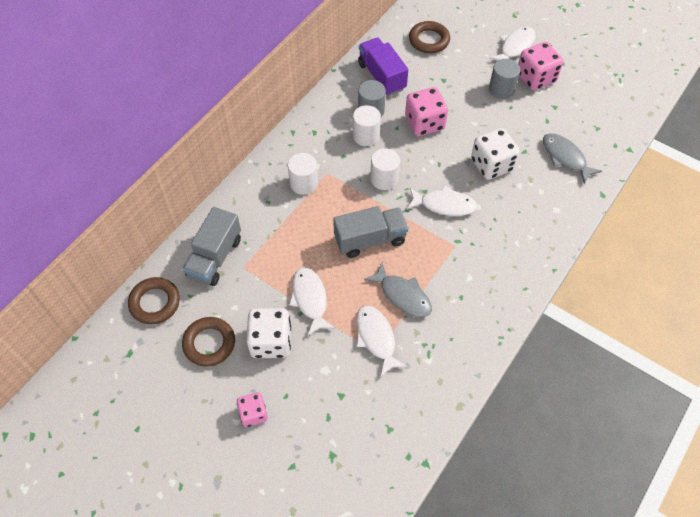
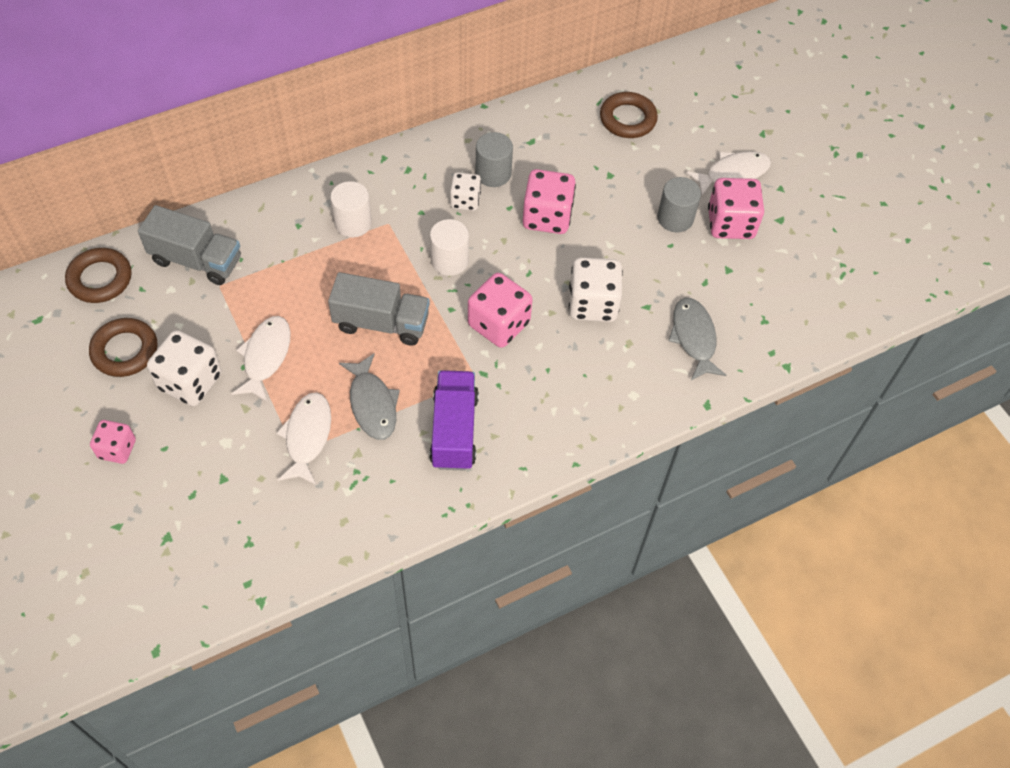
camera: 25 degrees right, 0 degrees up
grey truck [183,207,241,286] -> grey truck turned 120 degrees counterclockwise [138,205,241,285]
white cylinder [353,105,381,146] -> white dice [450,172,481,211]
purple truck [358,37,408,96] -> purple truck moved to [430,370,479,471]
white fish [407,186,478,216] -> pink dice [468,273,532,348]

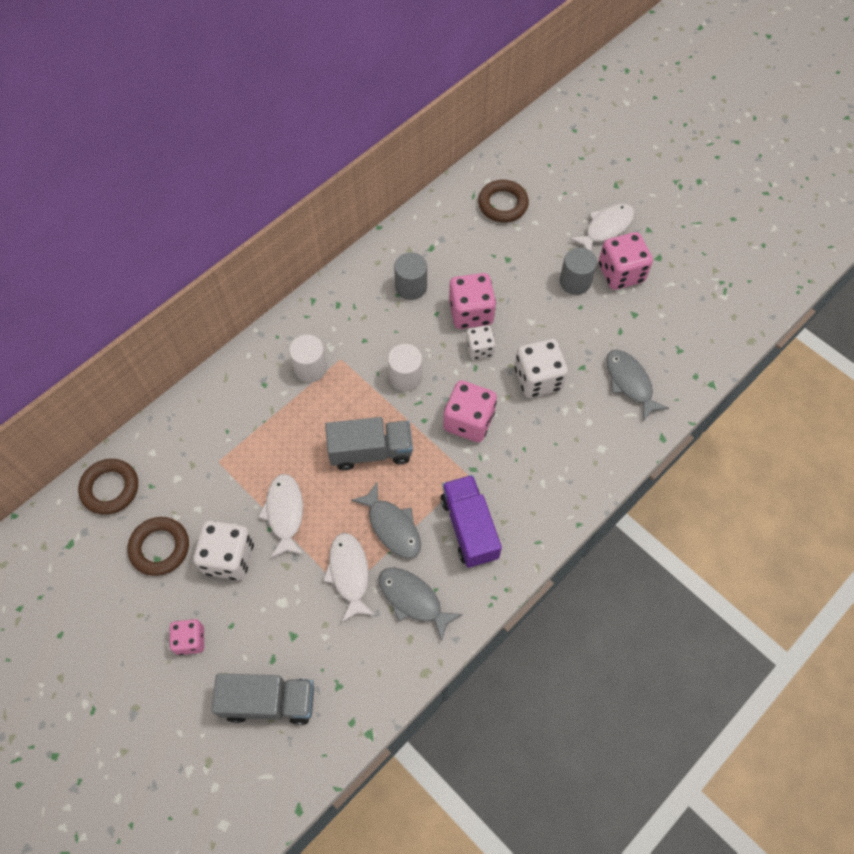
camera: 15 degrees left, 5 degrees up
grey truck [138,205,241,285] -> grey truck moved to [211,673,314,725]
white dice [450,172,481,211] -> white dice moved to [466,325,496,360]
none -> grey fish [379,567,463,642]

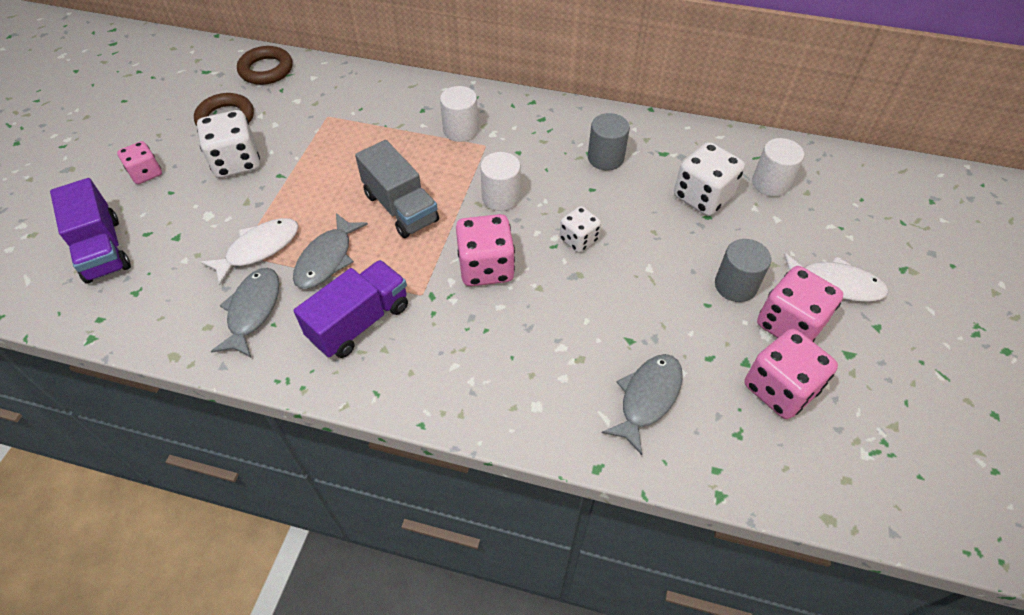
camera: 60 degrees right, 10 degrees down
grey truck [211,673,314,725] -> purple truck [50,178,131,284]
white fish [258,474,304,558] -> none
pink dice [449,273,496,329] -> pink dice moved to [744,329,838,419]
brown ring [478,180,529,222] -> white cylinder [752,138,804,197]
white dice [515,339,568,398] -> white dice moved to [674,142,745,216]

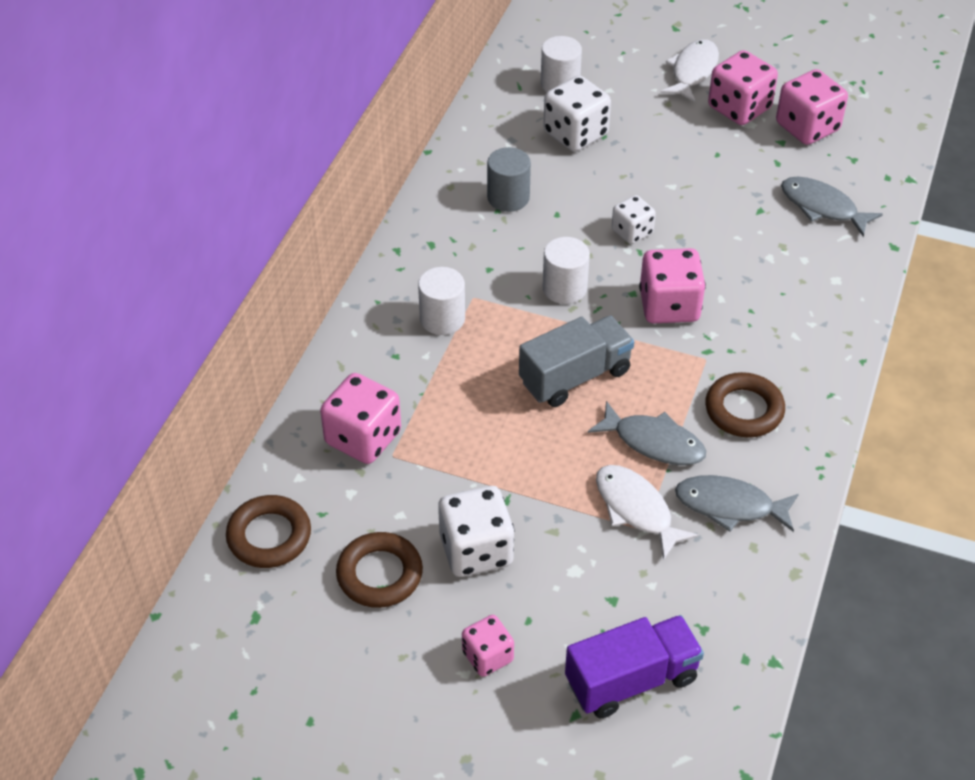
camera: 85 degrees left, 5 degrees down
purple truck [294,260,408,358] -> brown ring [705,372,785,438]
grey cylinder [715,239,771,302] -> none
none -> pink dice [320,373,401,464]

